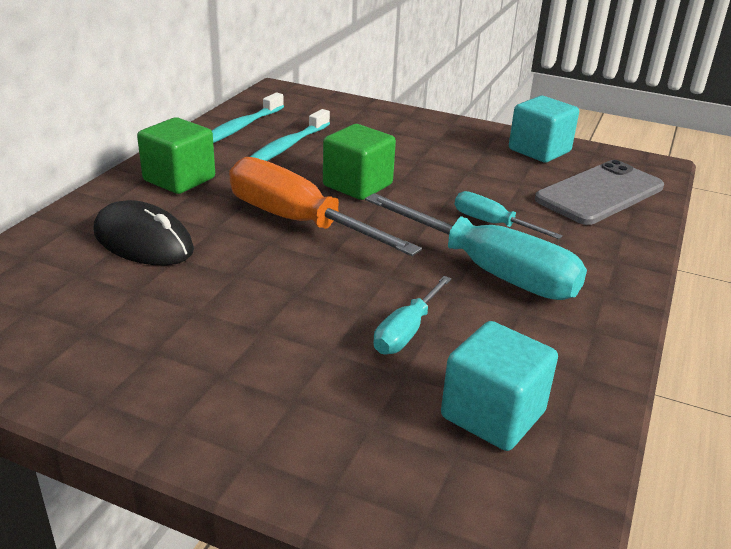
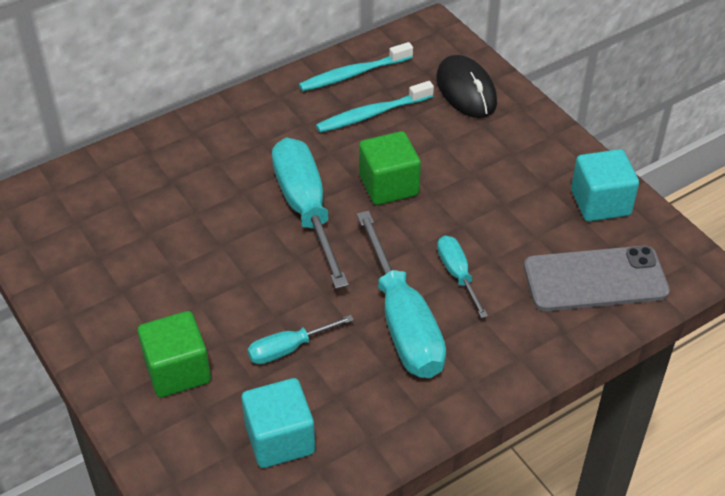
camera: 35 degrees right, 15 degrees up
black mouse [94,200,194,265] -> black mouse moved to [436,55,497,118]
green cube [137,118,215,194] -> green cube moved to [138,311,211,398]
orange screwdriver [229,157,422,256] -> turquoise screwdriver [272,138,349,289]

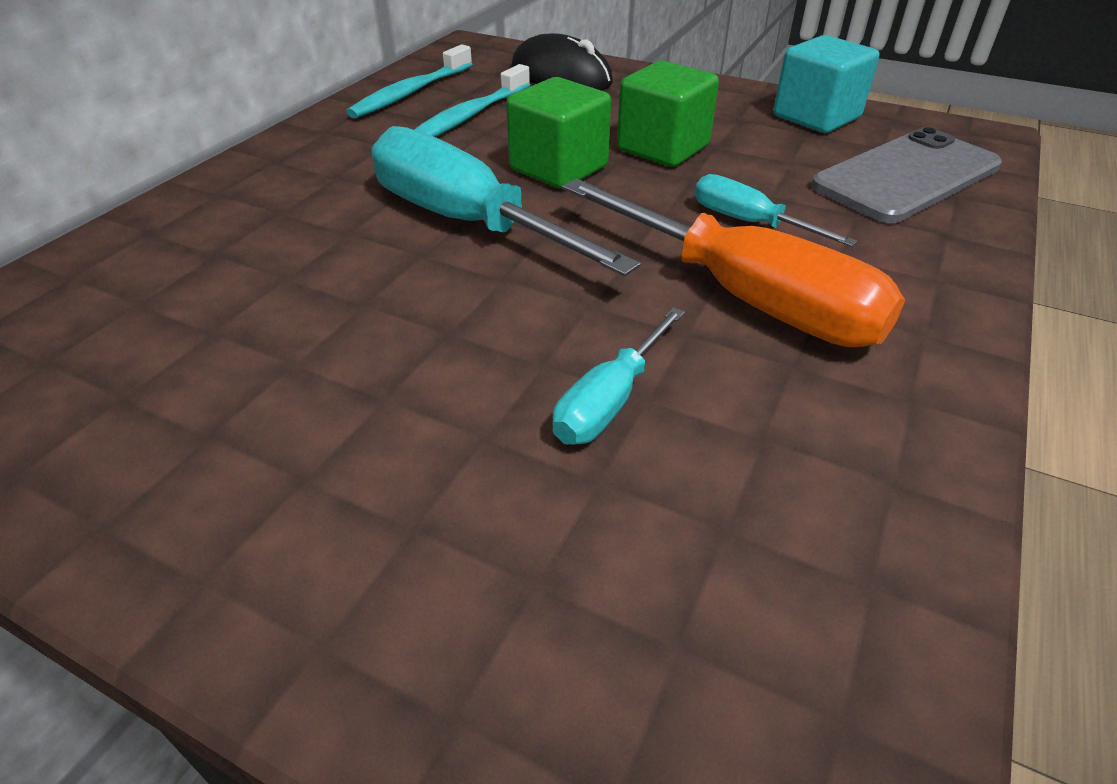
camera: 30 degrees left, 5 degrees down
green cube [138,311,211,398] -> green cube moved to [617,60,719,167]
turquoise cube [242,378,315,468] -> none
turquoise screwdriver [356,211,446,378] -> orange screwdriver [562,178,905,347]

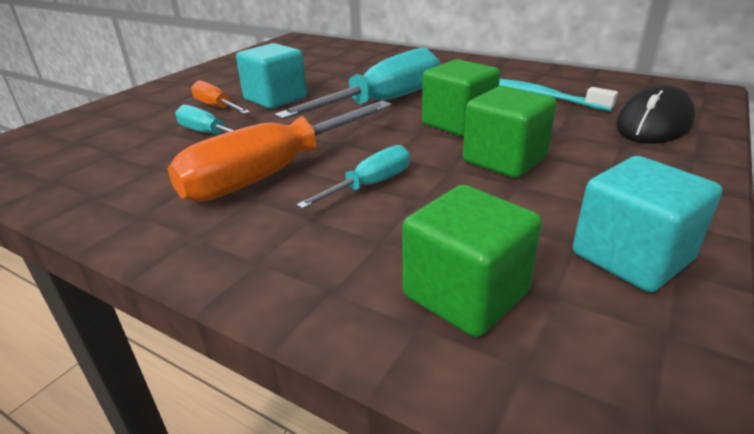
camera: 95 degrees right, 10 degrees down
turquoise toothbrush [346,44,472,119] -> none
grey phone [811,127,1002,223] -> green cube [403,185,542,337]
none -> orange screwdriver [191,80,250,114]
none -> turquoise cube [236,43,307,109]

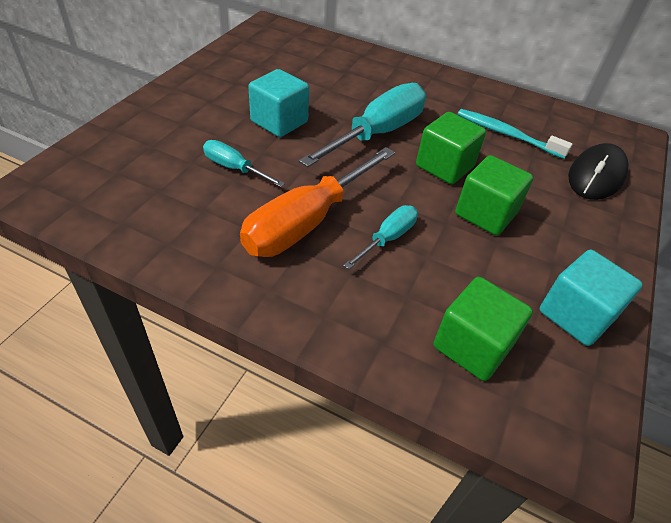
camera: 10 degrees left, 15 degrees up
orange screwdriver [191,80,250,114] -> none

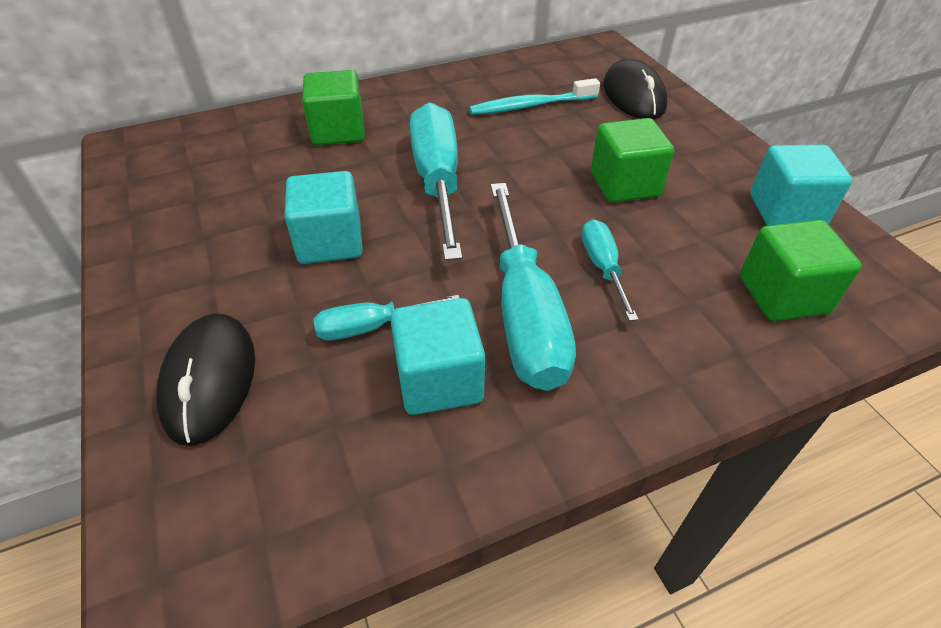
camera: 45 degrees left, 0 degrees up
orange screwdriver [240,147,395,257] -> turquoise screwdriver [490,183,576,391]
green cube [416,112,486,184] -> green cube moved to [302,70,365,145]
none -> black mouse [156,313,255,446]
none -> turquoise cube [390,298,485,415]

